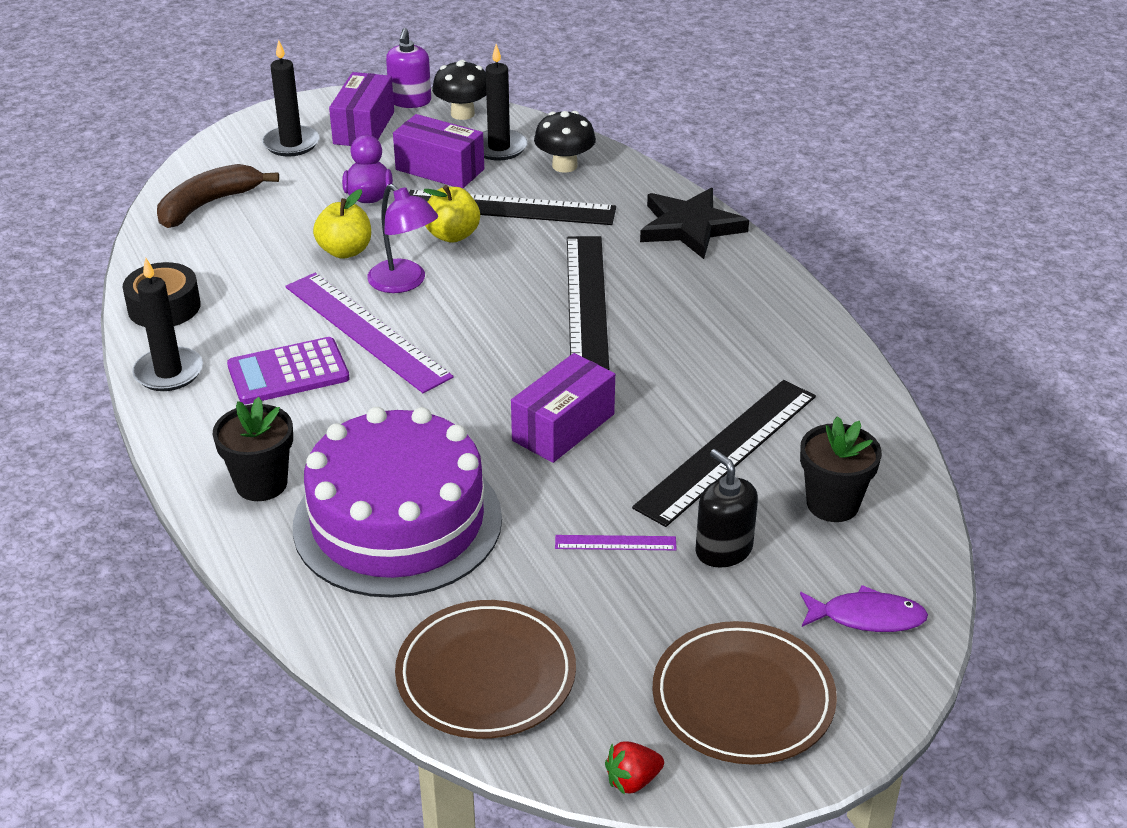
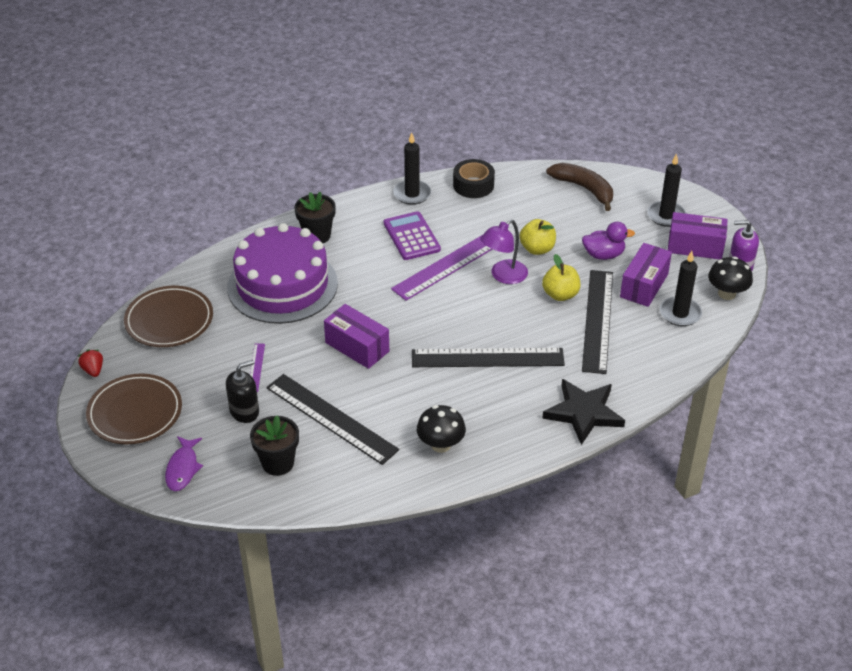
camera: 90 degrees right, 5 degrees up
black mushroom [534,111,596,173] -> black mushroom moved to [417,405,466,453]

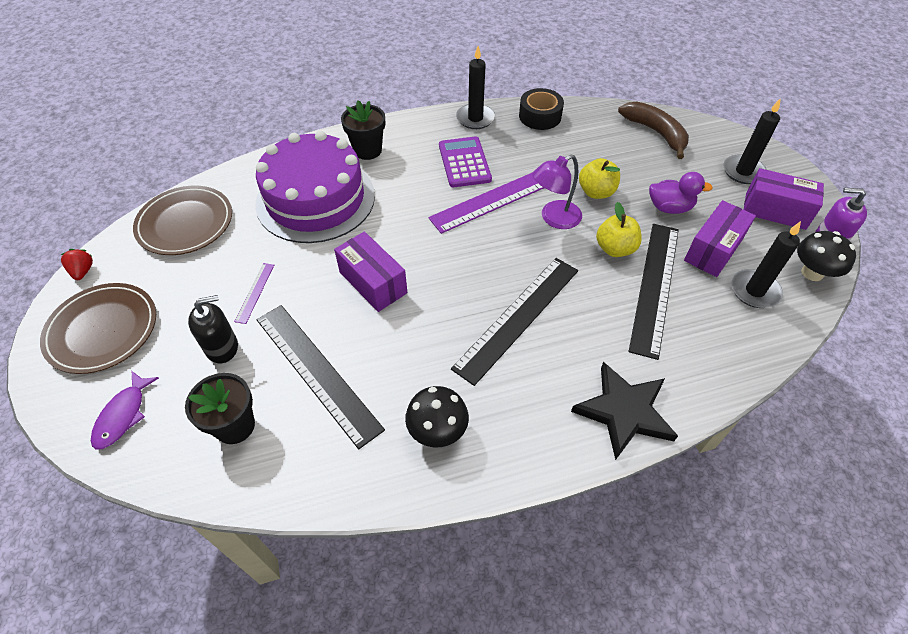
camera: 10 degrees right, 10 degrees up
black ruler [412,348,565,367] -> black ruler turned 60 degrees counterclockwise [451,258,578,386]

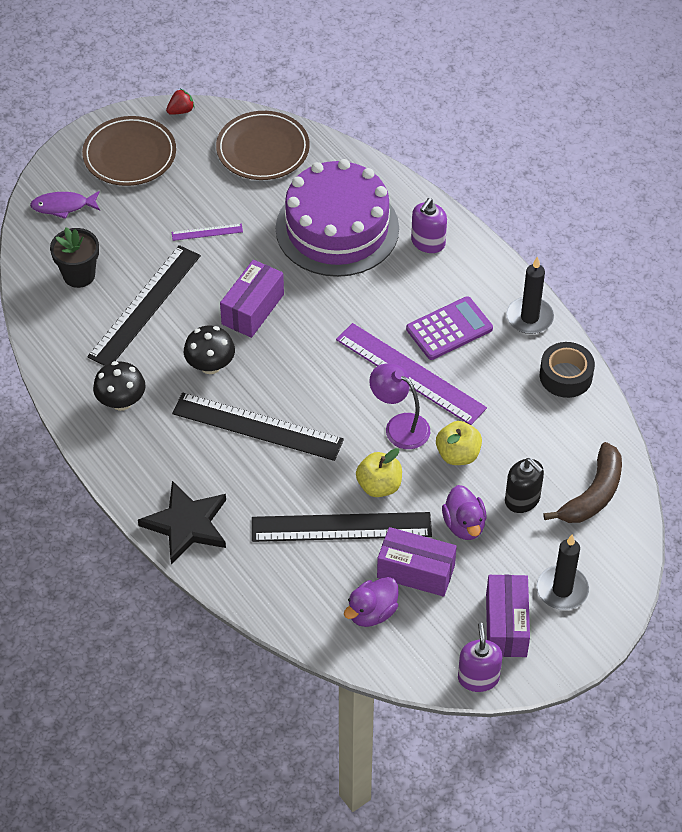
camera: 70 degrees right, 0 degrees up
black soap dispenser [188,295,238,363] -> black soap dispenser moved to [505,458,544,513]
black flower pot [341,100,385,160] -> purple soap dispenser [411,198,447,253]
black candle [731,221,801,308] -> purple duck [344,577,399,627]
black mushroom [797,231,856,281] -> black mushroom moved to [184,326,235,374]

